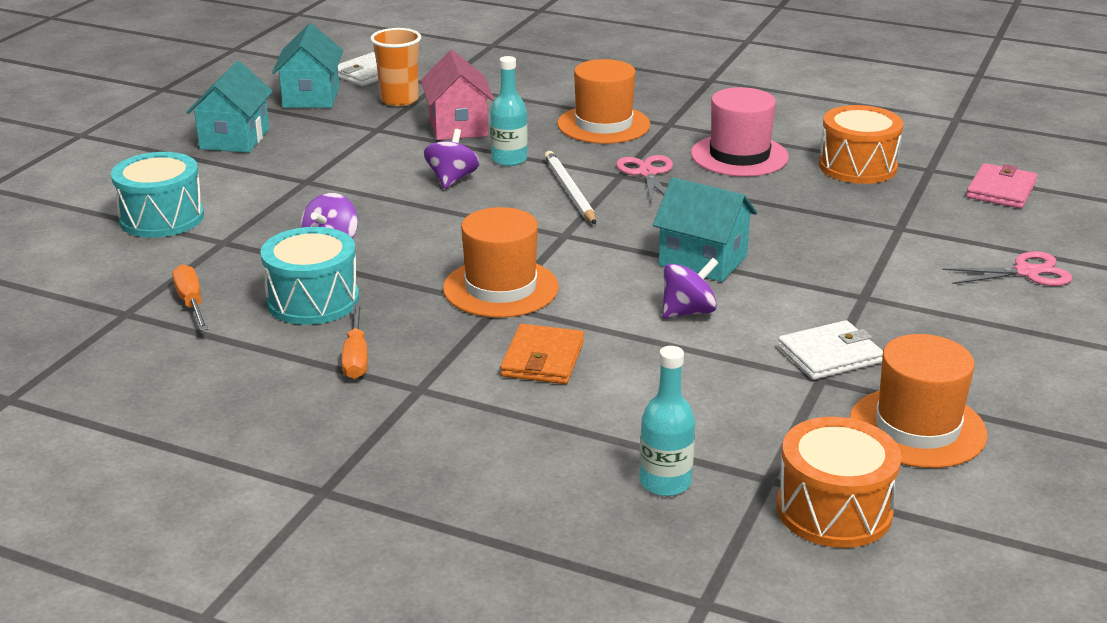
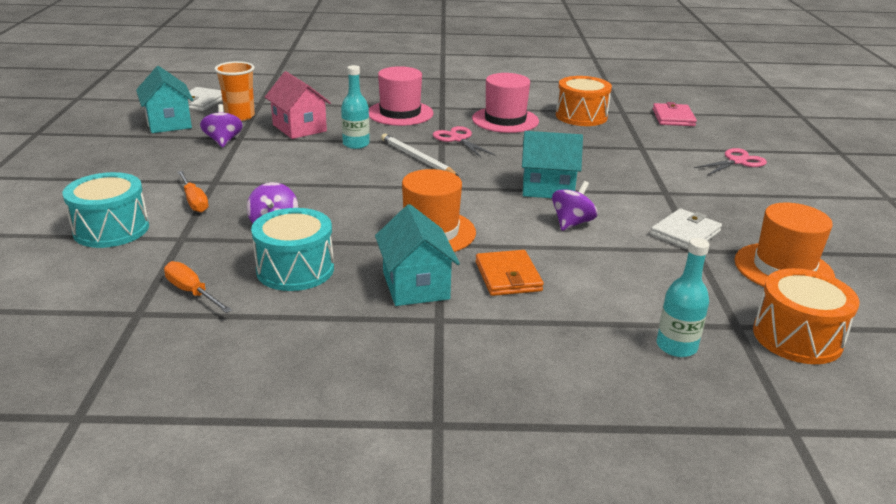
camera: 25 degrees left, 0 degrees up
turquoise house [186,61,273,153] -> turquoise house moved to [375,204,460,306]
orange screwdriver [342,303,368,379] -> orange screwdriver moved to [177,171,209,213]
purple spinning top [424,129,480,189] -> purple spinning top moved to [200,104,243,147]
orange hat [557,59,651,144] -> pink hat [369,66,434,126]

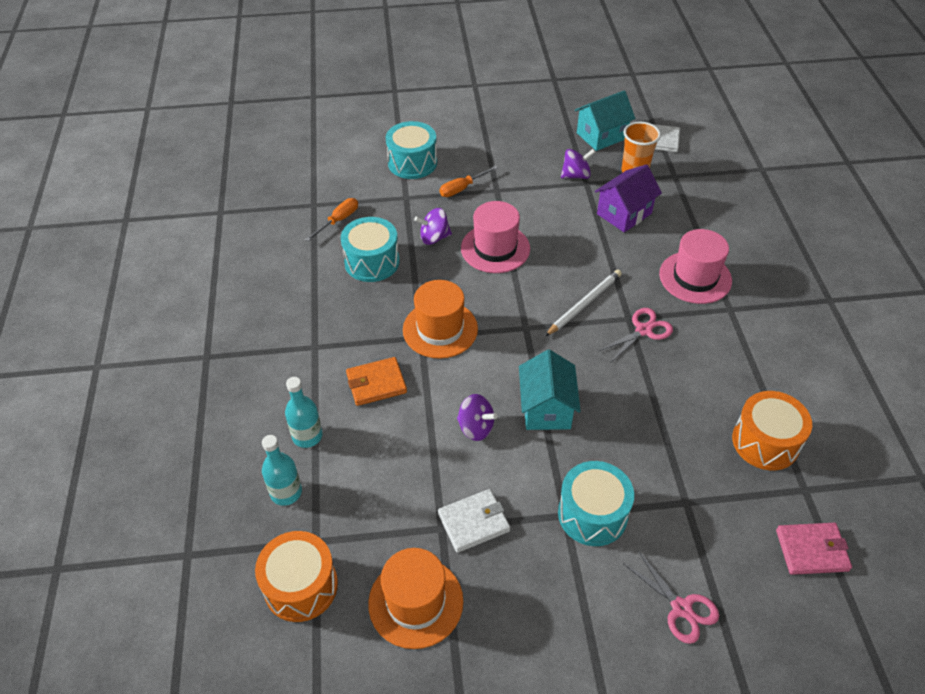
camera: 85 degrees right, 20 degrees up
pink house [265,71,331,139] -> purple house [595,164,662,233]
turquoise bottle [341,65,370,149] -> turquoise bottle moved to [285,377,323,448]
turquoise house [375,204,460,306] -> none
pink hat [472,73,539,133] -> pink hat moved to [461,201,530,273]
white wallet [650,209,722,250] -> white wallet turned 60 degrees counterclockwise [438,489,511,553]
none -> turquoise drum [558,461,634,546]

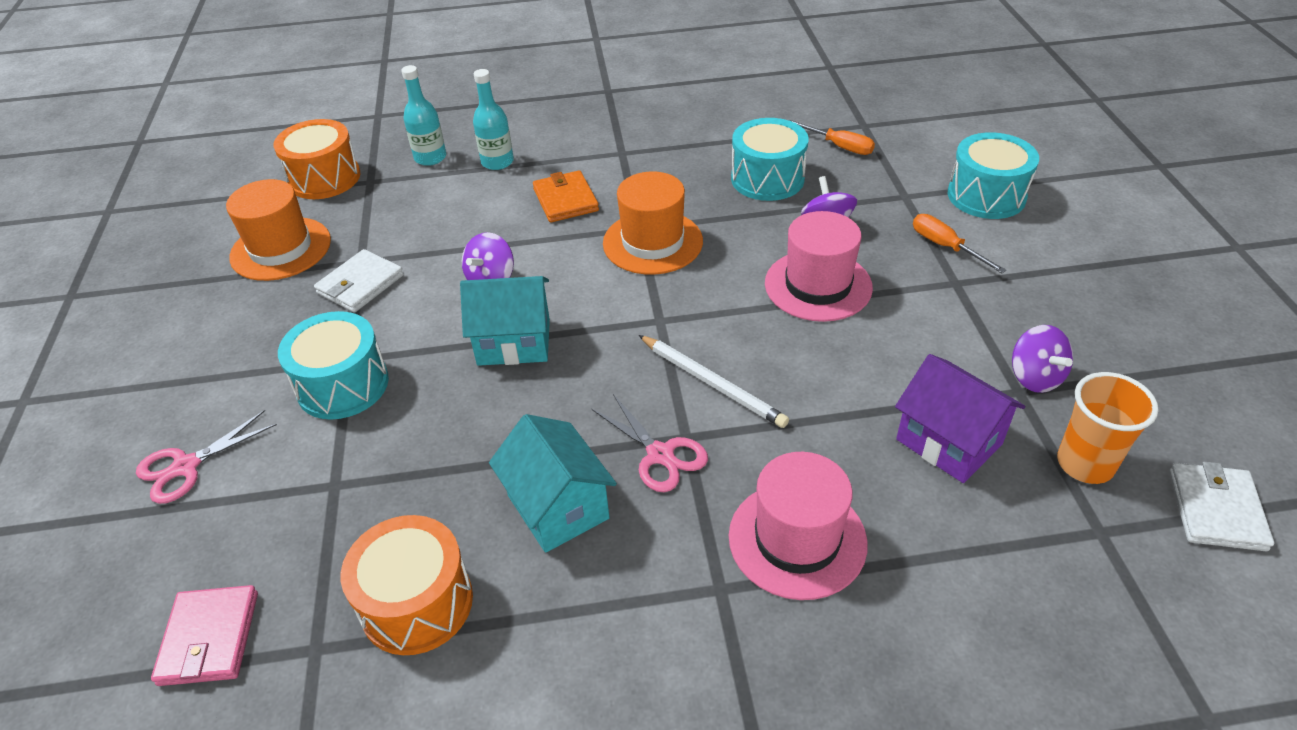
camera: 90 degrees right, 5 degrees down
white wallet [438,489,511,553] -> white wallet turned 60 degrees clockwise [314,249,404,313]
turquoise house [575,90,635,151] -> turquoise house moved to [489,414,617,553]

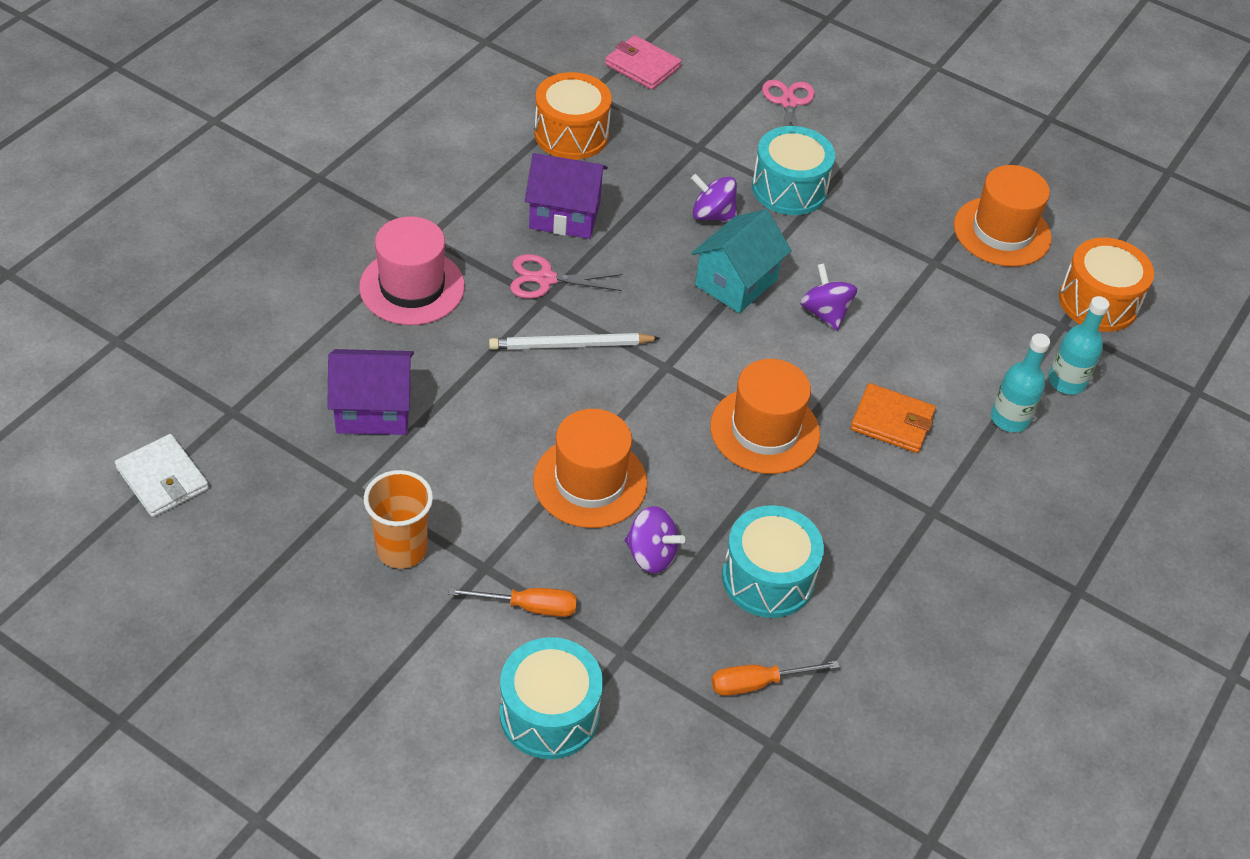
camera: 125 degrees right, 5 degrees up
white wallet [314,249,404,313] -> none
turquoise house [489,414,617,553] -> purple house [525,153,608,239]
pink hat [765,211,873,322] -> orange hat [533,409,647,528]
purple spinning top [1012,325,1073,393] -> purple spinning top moved to [691,174,737,221]
orange cup [1057,372,1159,484] -> orange cup moved to [364,470,433,569]

